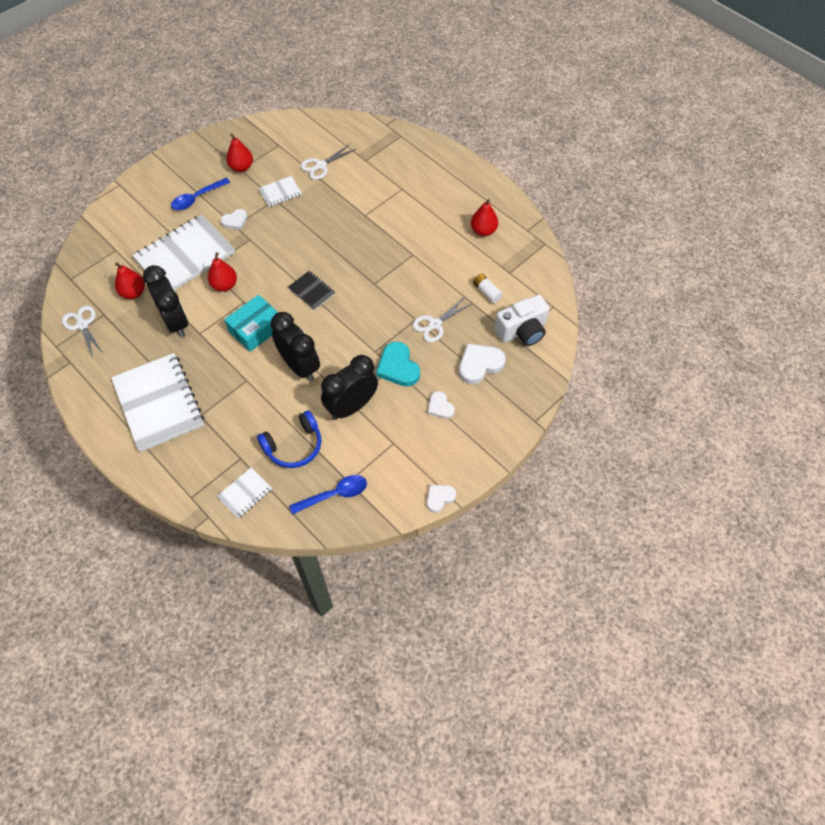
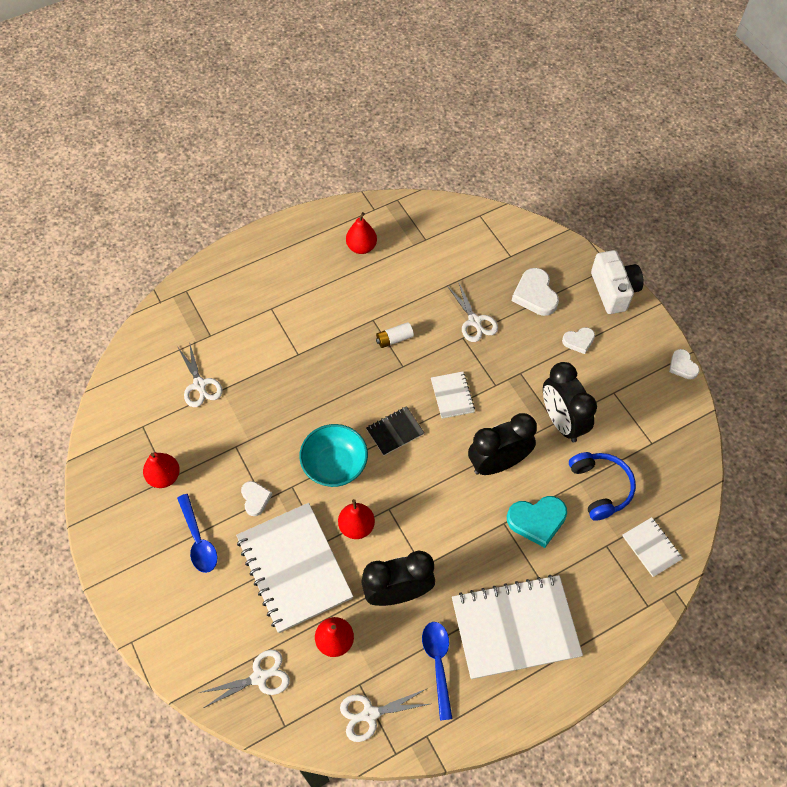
camera: 75 degrees left, 0 degrees up
turquoise box [224,295,278,352] -> none
white notebook [258,176,302,207] -> white notebook moved to [431,371,475,419]
blue spoon [289,475,367,514] -> blue spoon moved to [422,622,452,721]
turquoise heart [376,342,420,387] -> turquoise heart moved to [507,496,567,548]
white battery [473,274,503,303] -> white battery moved to [376,322,414,348]
white camera [494,295,550,346] -> white camera moved to [591,250,644,314]
none -> white scissors [199,650,290,708]
none -> turquoise bowl [299,424,368,487]

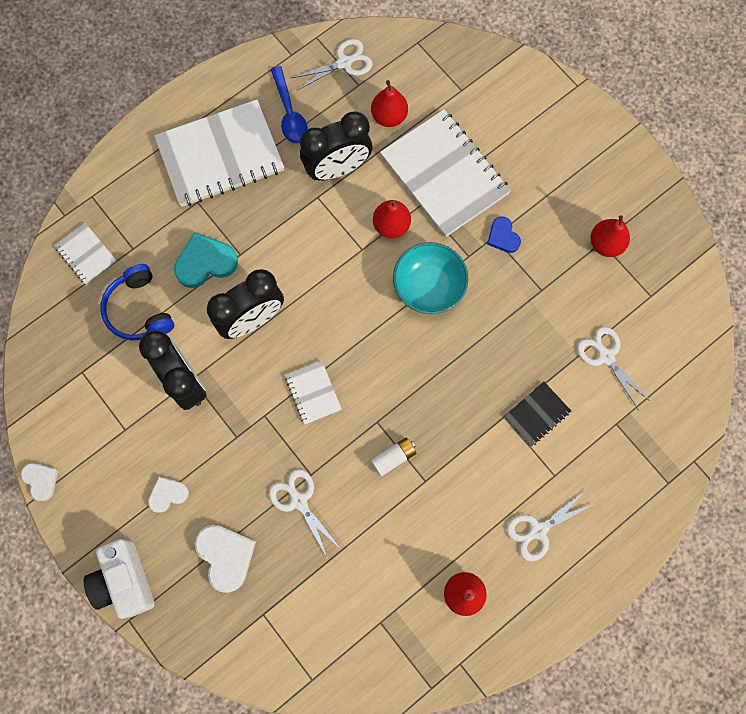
camera: 170 degrees right, 15 degrees up
blue spoon [177,494,217,573] -> none
white scissors [199,650,290,708] -> white scissors moved to [506,490,594,562]
white heart [241,481,273,516] -> blue heart [487,216,521,253]
black notebook [366,406,424,456] -> black notebook moved to [504,382,571,447]

